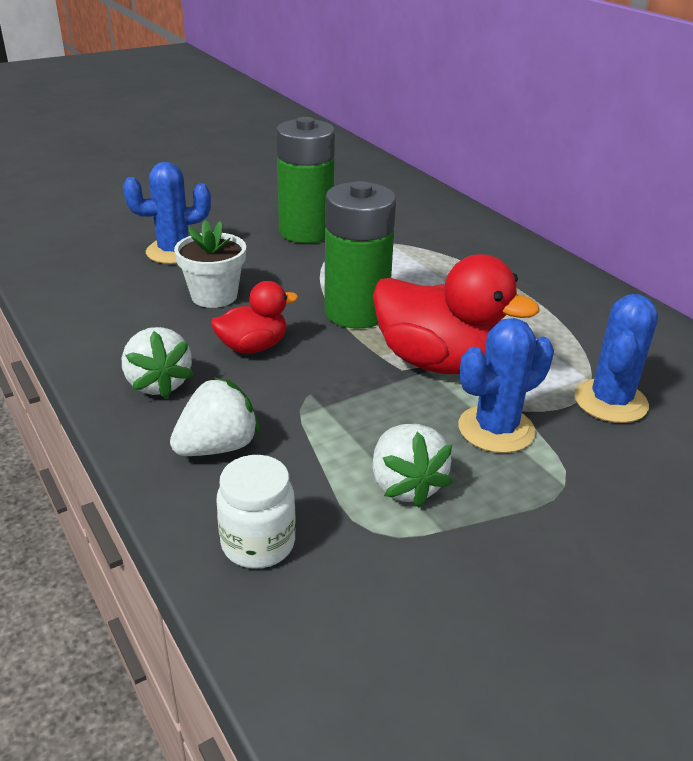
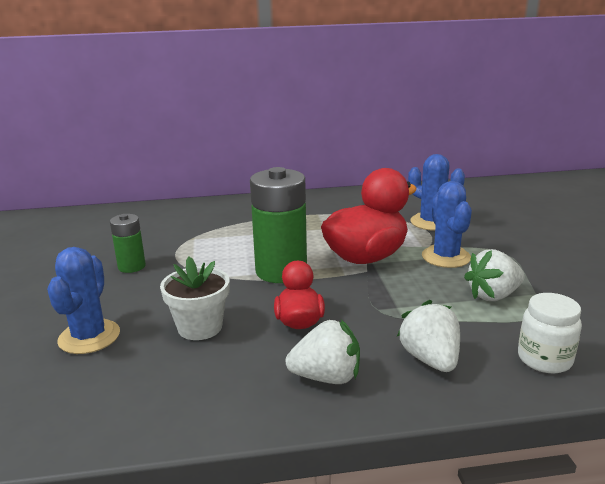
camera: 65 degrees left, 10 degrees down
green battery [276,117,335,243] -> green battery [110,214,146,273], size x0.54
white strawberry [372,424,453,508] -> white strawberry turned 150 degrees clockwise [464,249,525,301]

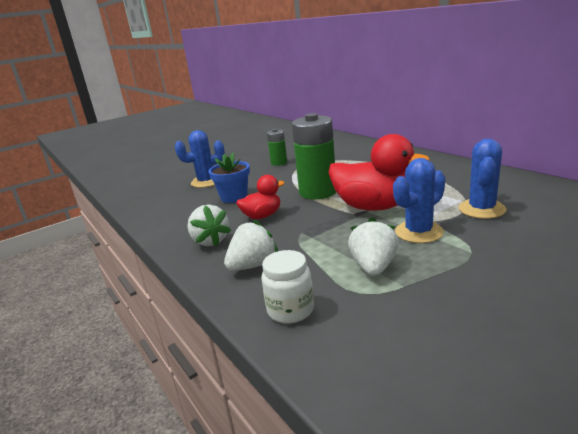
camera: 65 degrees right, 0 degrees up
white flower pot [160,257,230,340] -> blue flower pot [208,152,250,203]
white strawberry [464,249,525,301] -> white strawberry turned 60 degrees clockwise [348,217,399,276]

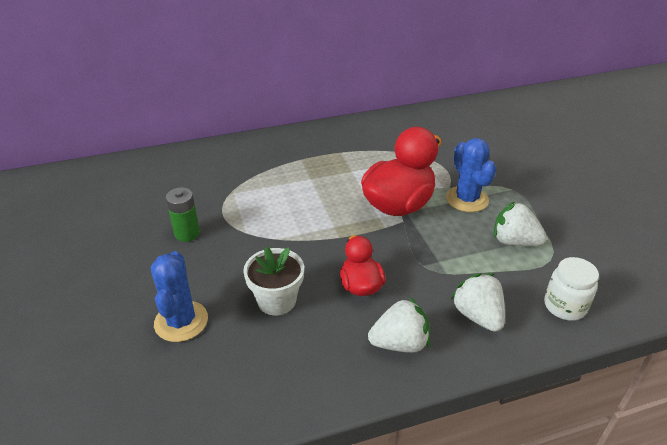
camera: 75 degrees left, 15 degrees up
blue flower pot [208,152,250,203] -> white flower pot [243,247,304,316]
green battery [292,113,336,199] -> none
blue cactus [459,139,507,219] -> none

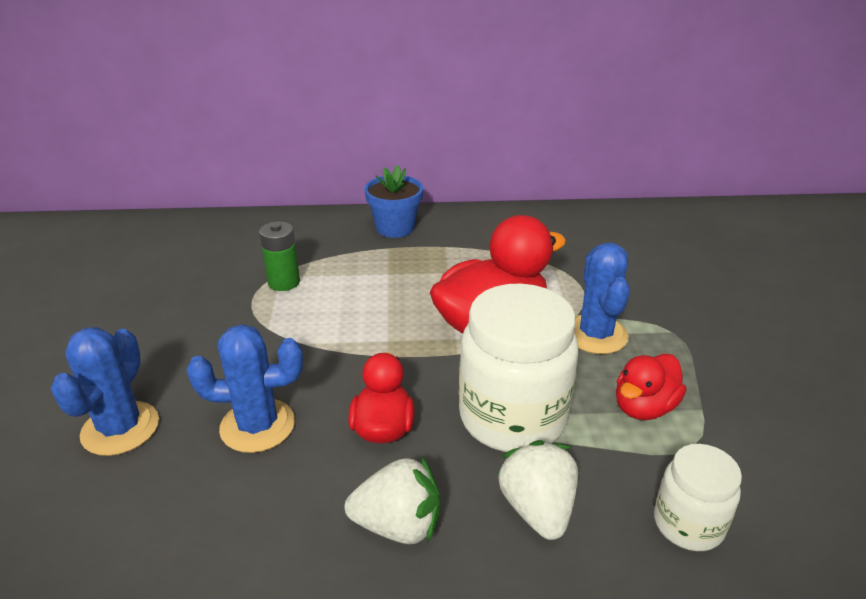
camera: 15 degrees right, 5 degrees down
green battery [166,187,200,242] -> green battery moved to [259,221,300,291]
white flower pot [243,247,304,316] -> blue cactus [186,324,303,453]
white strawberry [494,201,547,246] -> red duck [616,354,686,420]
none -> blue flower pot [364,165,423,238]
none -> white jar [459,284,579,452]

